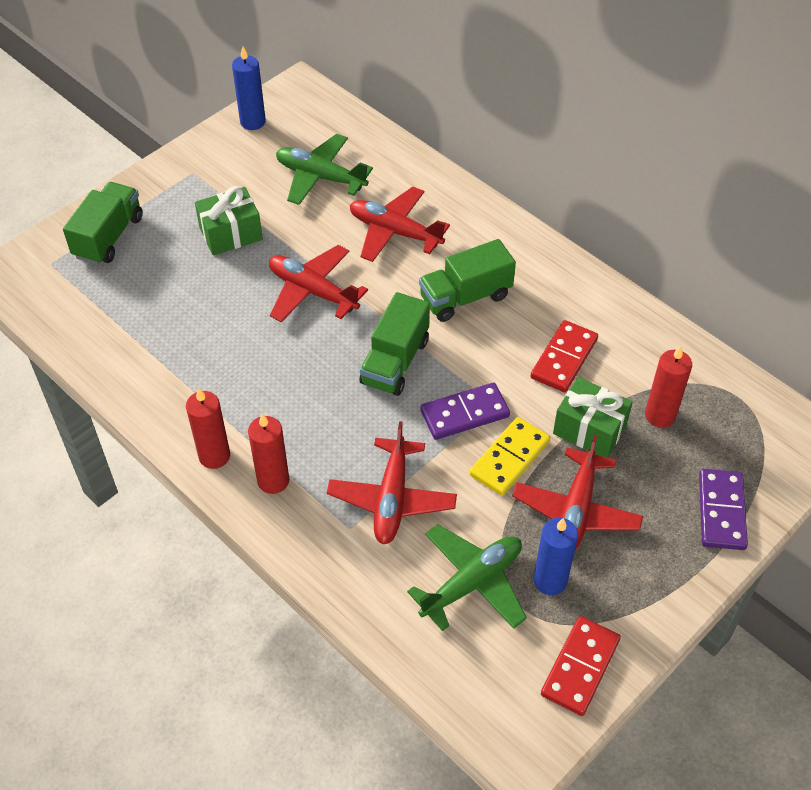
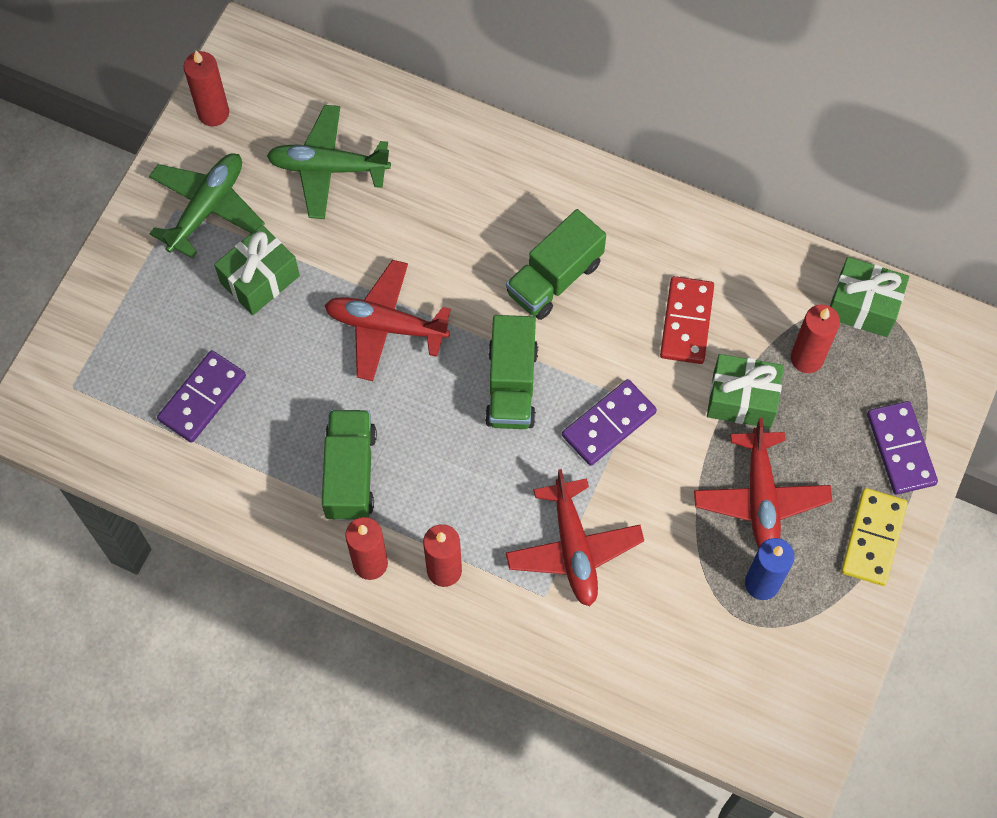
camera: 20 degrees left, 15 degrees up
green truck [63,182,143,265] -> green truck moved to [322,410,377,521]
blue candle [232,46,266,130] -> red candle [184,51,229,127]
red plane [350,187,450,262] -> none
green plane [407,524,527,631] -> green plane moved to [149,153,265,259]
yellow domino [469,417,550,496] -> yellow domino moved to [841,488,908,586]
red domino [541,616,621,716] -> none
none -> purple domino [157,350,246,443]
none -> green gift [830,257,909,337]

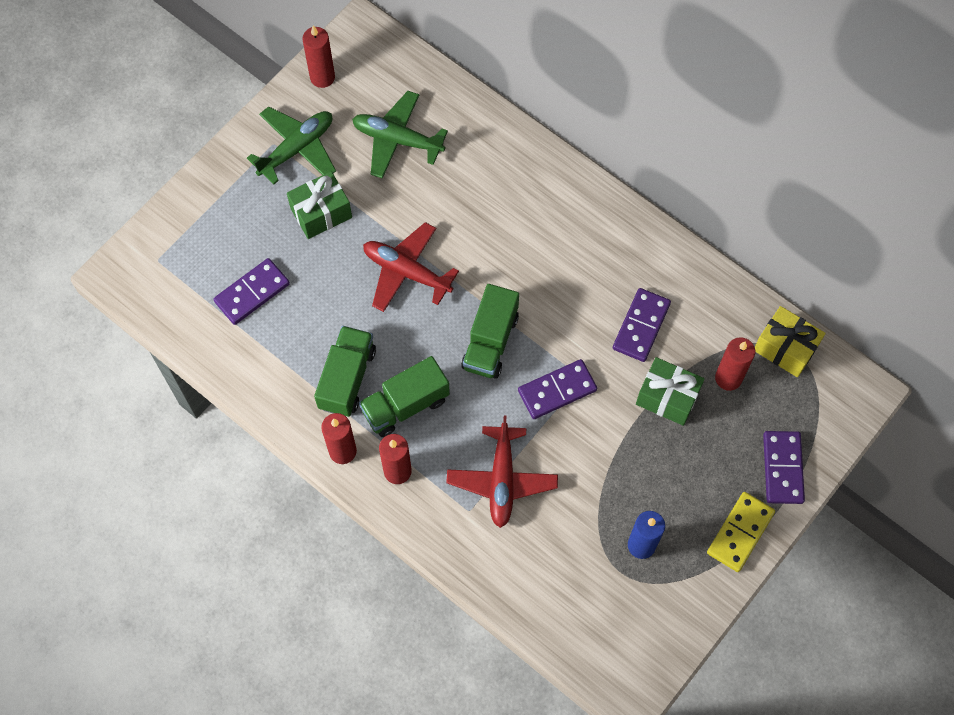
camera: 15 degrees right, 0 degrees up
green truck [506,209,606,320] -> green truck moved to [359,356,450,437]
red domino [660,276,714,364] -> purple domino [613,288,671,362]
red plane [694,418,832,548] -> none
green gift [830,257,909,337] -> yellow gift [755,306,826,377]

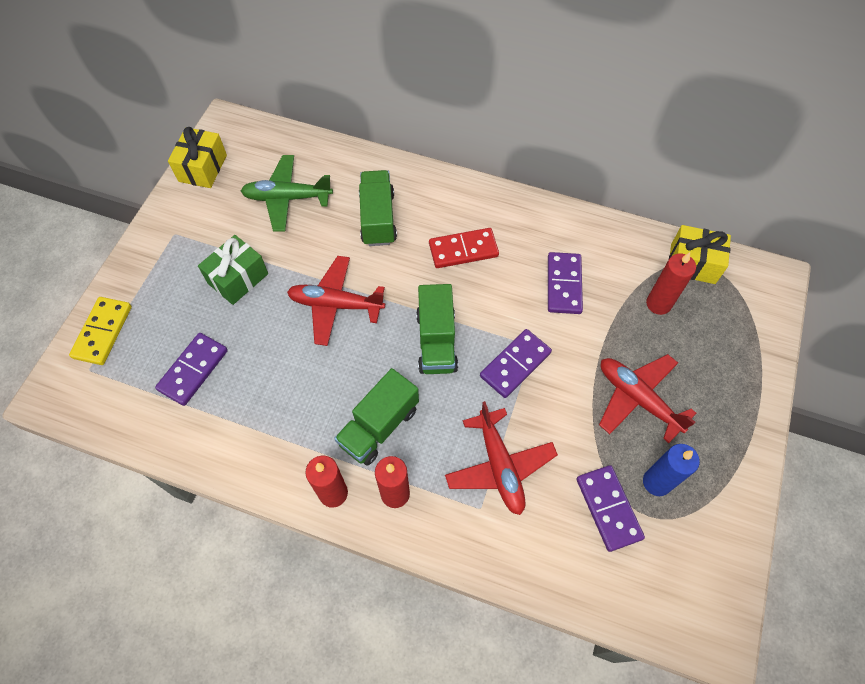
camera: 20 degrees left, 5 degrees down
green plane [247,106,336,184] -> none
red candle [302,26,335,88] -> yellow gift [168,127,227,188]
green truck [314,326,376,417] -> green truck moved to [359,170,397,246]
green gift [636,357,704,426] -> none
yellow domino [707,492,775,572] -> yellow domino moved to [69,297,132,365]
purple domino [763,431,805,504] -> purple domino moved to [576,465,645,552]
none -> red domino [429,228,499,268]
none -> red plane [599,354,696,443]

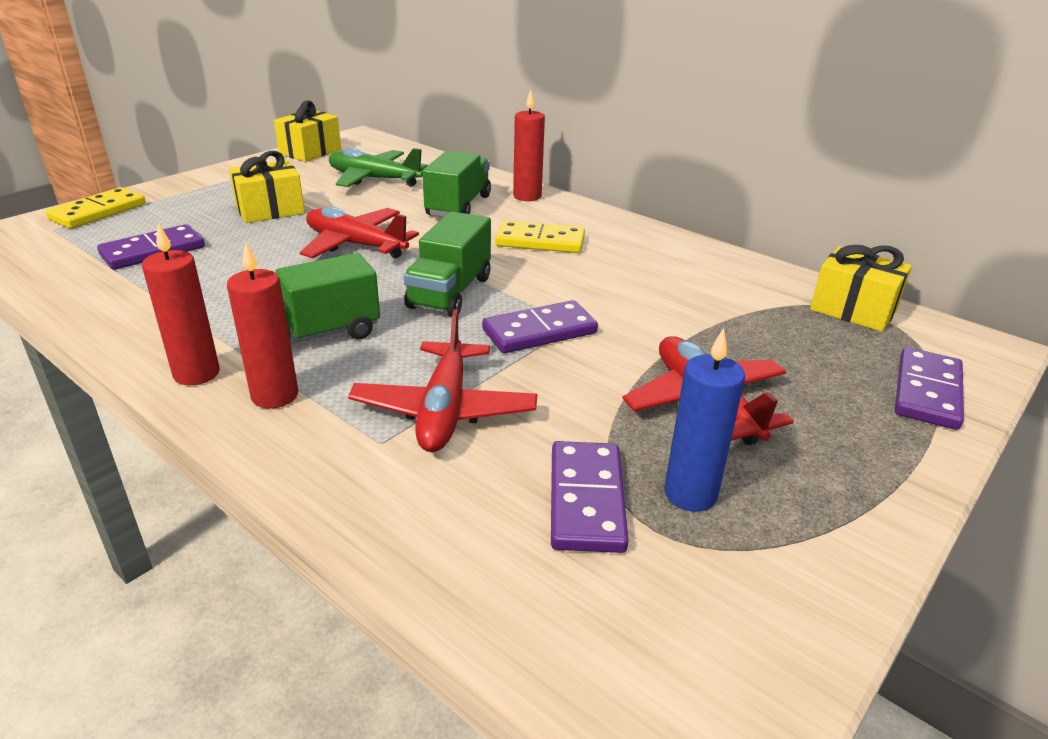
camera: 20 degrees right, 30 degrees down
green gift [198,235,268,305] -> yellow gift [229,151,305,223]
red domino [429,228,499,268] -> yellow domino [495,221,585,253]
purple domino [548,252,583,314] -> purple domino moved to [895,347,964,430]
red candle [646,252,696,315] -> red candle moved to [513,90,545,201]

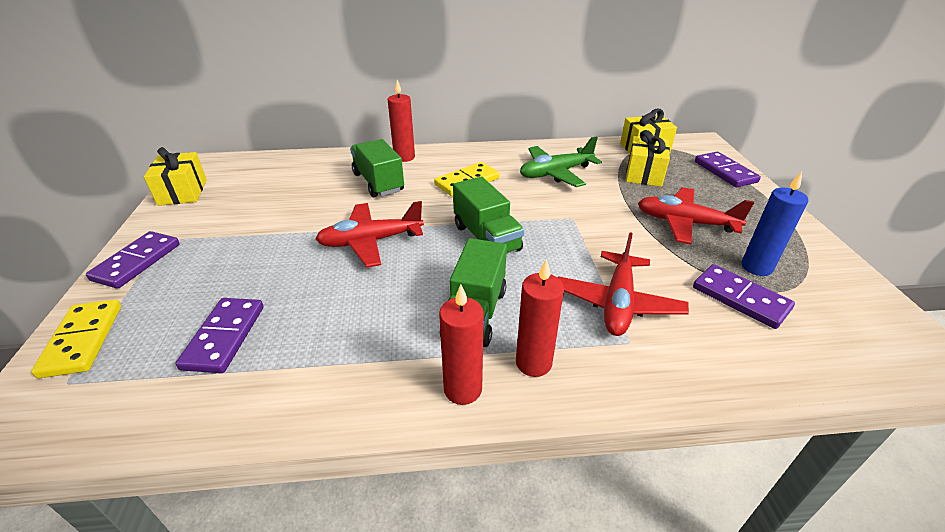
camera: 45 degrees left, 5 degrees up
yellow gift [229,151,305,223] -> yellow gift moved to [626,130,670,187]
green plane [329,148,428,187] -> green plane moved to [520,136,602,187]
red plane [348,309,537,452] -> red plane turned 60 degrees clockwise [558,232,689,336]
purple domino [482,300,598,353] -> purple domino moved to [86,231,180,289]

